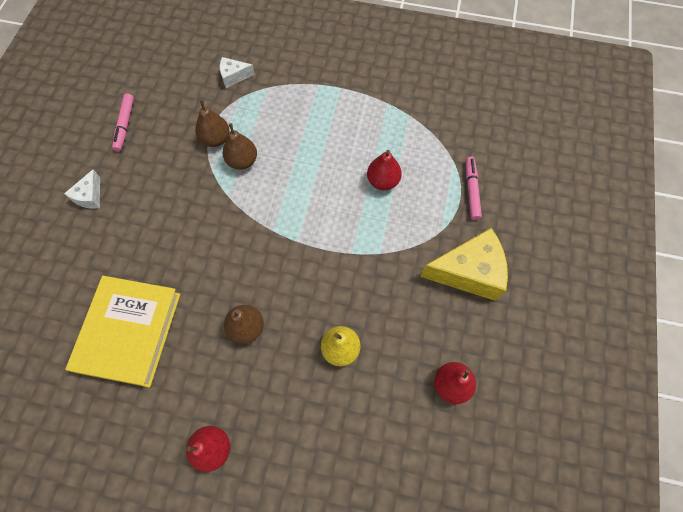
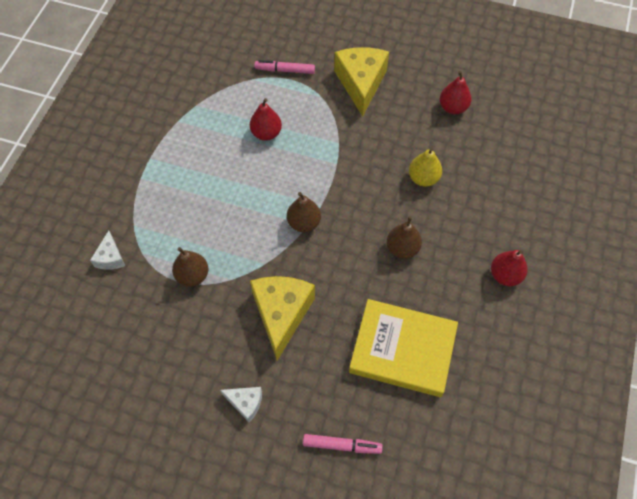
camera: 85 degrees left, 5 degrees down
pink marker [112,94,134,151] -> pink marker moved to [303,434,383,454]
brown pear [223,123,257,170] -> brown pear moved to [287,192,321,232]
none -> yellow cheese [250,276,315,361]

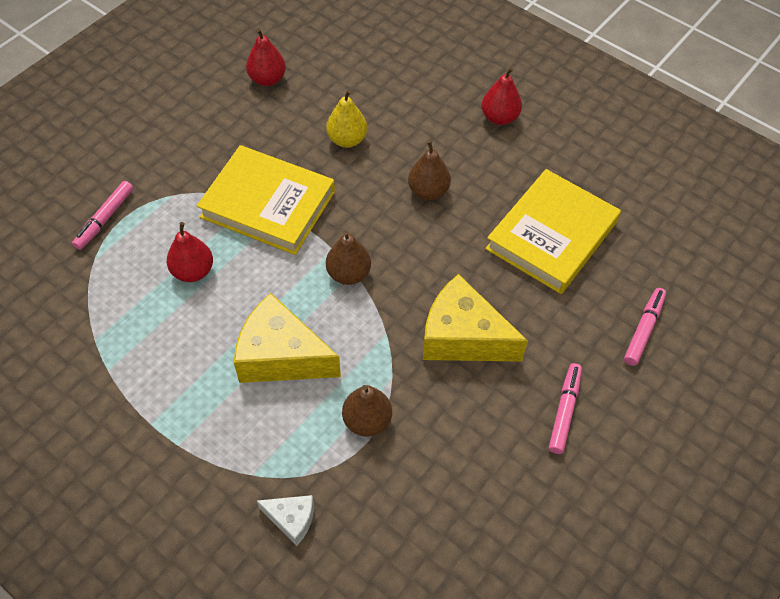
camera: 70 degrees left, 5 degrees down
white cheese [220,387,262,423] -> pink marker [549,363,582,454]
yellow cheese [334,47,389,116] -> yellow cheese moved to [234,293,341,383]
none -> yellow book [197,145,335,255]

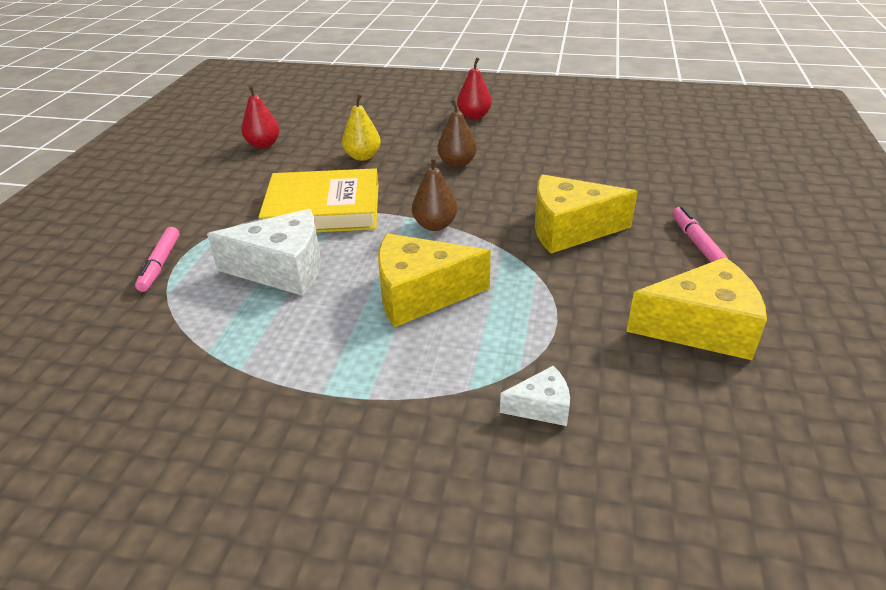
camera: 25 degrees left, 20 degrees down
red pear [167,222,213,282] -> white cheese [207,209,321,296]
brown pear [342,385,392,437] -> none
yellow book [485,169,621,294] -> none
pink marker [624,288,666,366] -> none
none -> yellow cheese [626,257,767,360]

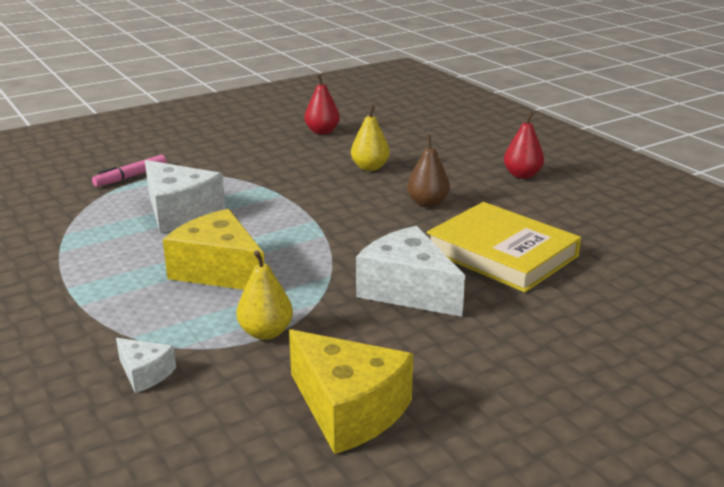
camera: 45 degrees right, 10 degrees down
yellow book [258,168,378,232] -> yellow book moved to [427,202,581,292]
brown pear [412,156,457,231] -> none
yellow cheese [535,174,638,253] -> white cheese [356,226,465,317]
pink marker [672,206,728,262] -> none
none -> yellow pear [237,250,293,340]

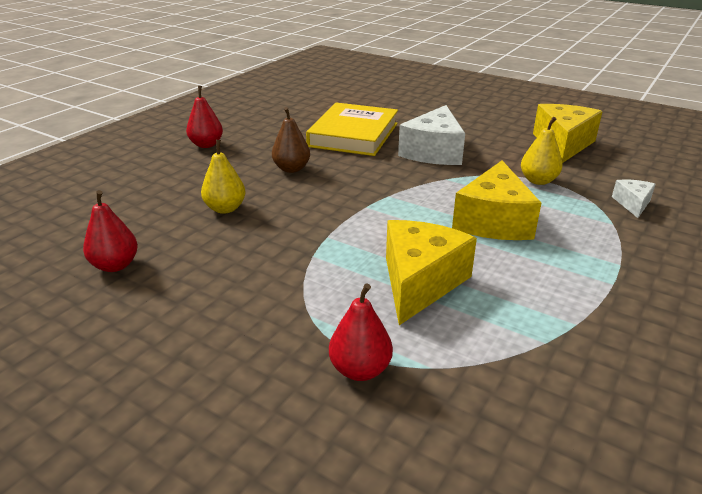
camera: 115 degrees left, 5 degrees up
pink marker [92,155,167,187] -> red pear [329,284,393,381]
white cheese [145,160,225,233] -> yellow cheese [386,220,477,325]

